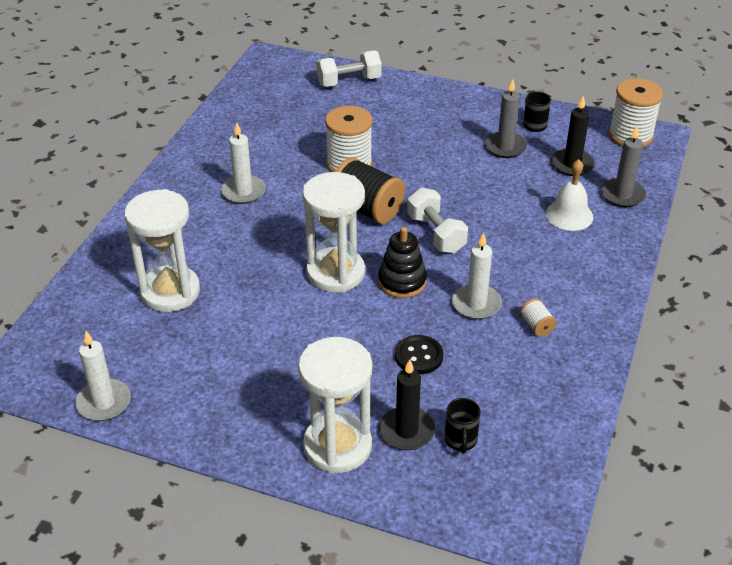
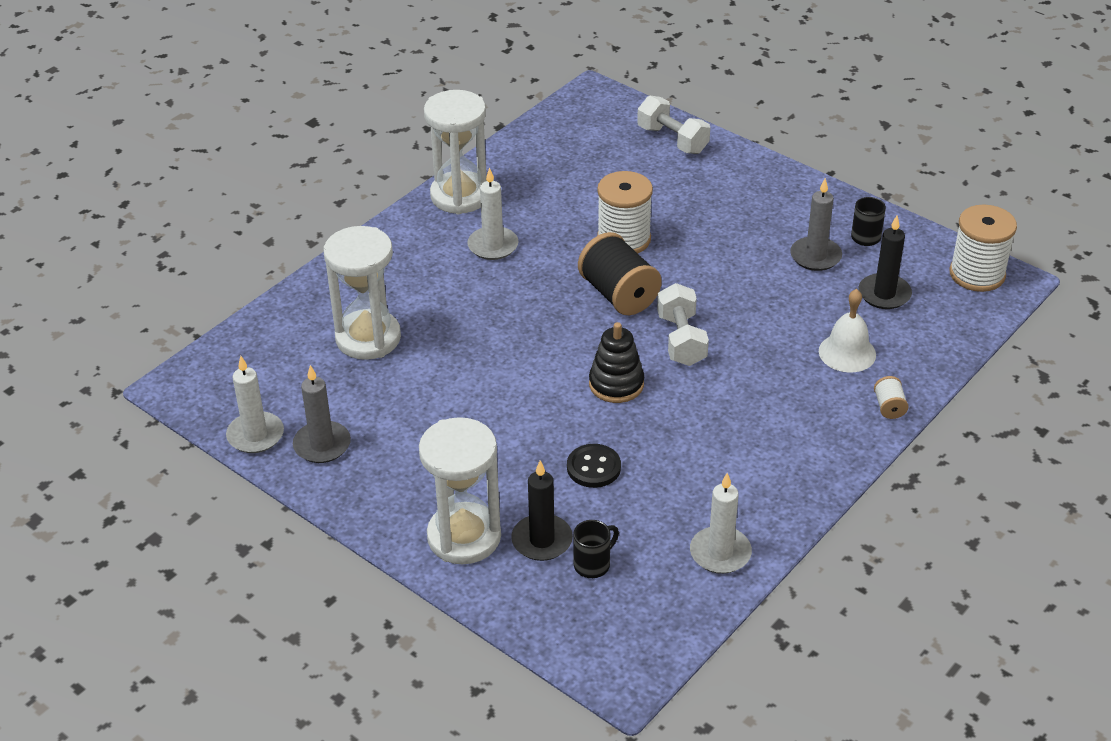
camera: 20 degrees right, 0 degrees up
white hourglass [303,172,365,292] -> white hourglass moved to [424,90,487,214]
white dumbbell [316,50,382,87] -> white dumbbell turned 45 degrees clockwise [637,96,710,154]
black mug [445,398,480,454] -> black mug turned 150 degrees counterclockwise [573,520,619,578]
white candle [452,233,502,320] -> white candle moved to [690,473,752,574]
white spool [520,298,557,337] -> white spool moved to [874,376,909,419]
grey candle [601,126,646,207] -> grey candle moved to [293,365,351,463]

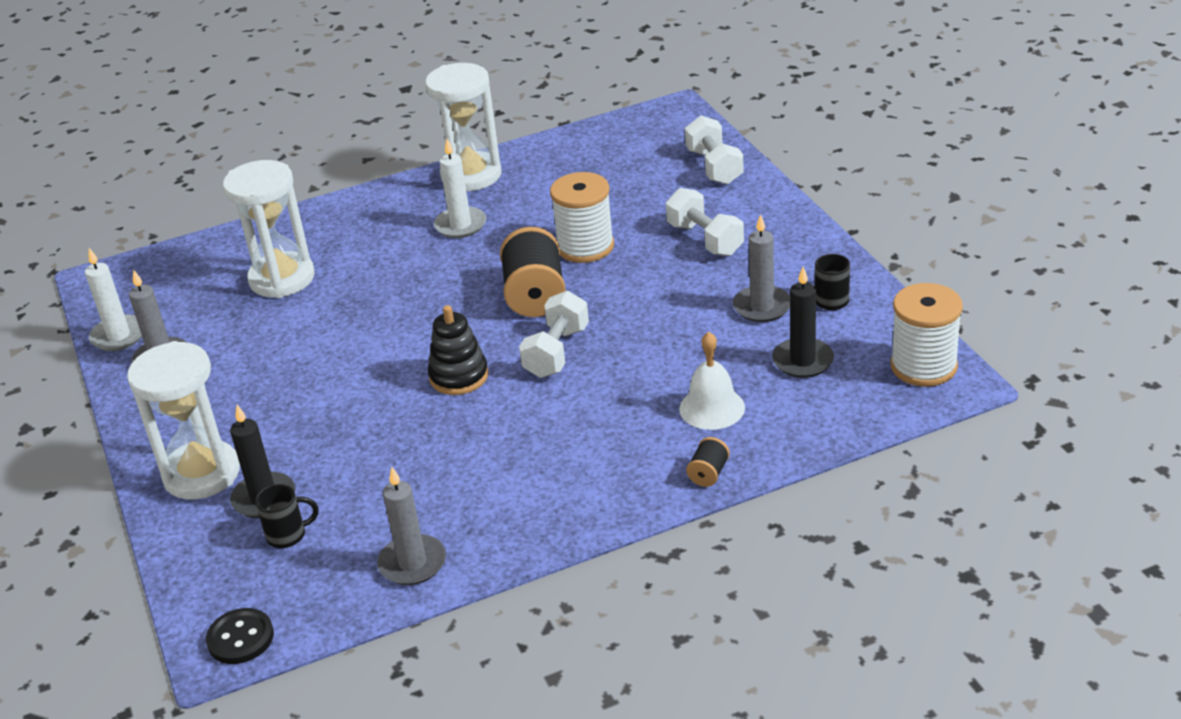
camera: 30 degrees right, 5 degrees down
black button [567,444,621,488] -> black button moved to [206,608,274,664]
white candle [690,473,752,574] -> grey candle [377,467,446,585]
white spool [874,376,909,419] -> black spool [686,437,730,487]
none -> white dumbbell [666,188,744,256]

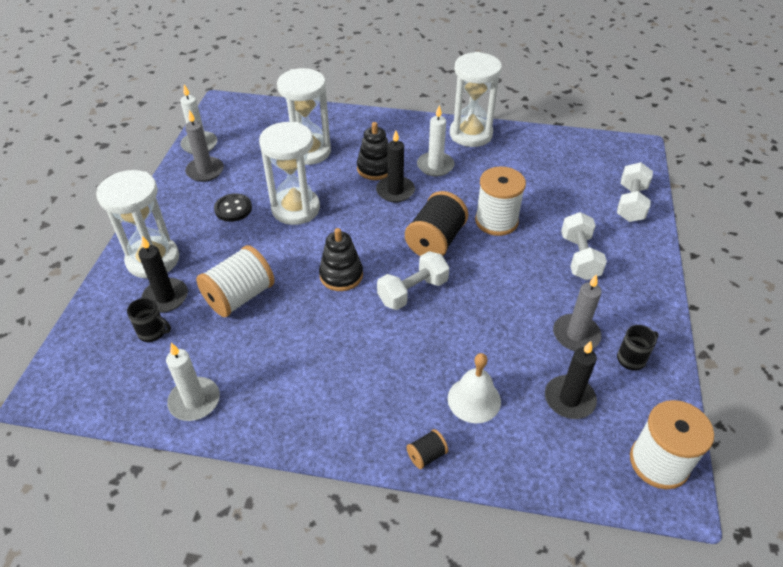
camera: 30 degrees right, 10 degrees up
black button [206,608,274,664] -> black button moved to [214,193,252,222]
grey candle [377,467,446,585] -> white candle [166,343,220,421]
none -> white spool [196,245,275,317]
none -> white hourglass [259,122,320,225]
none -> black stacking toy [357,122,388,180]
none -> black candle [376,130,415,202]

